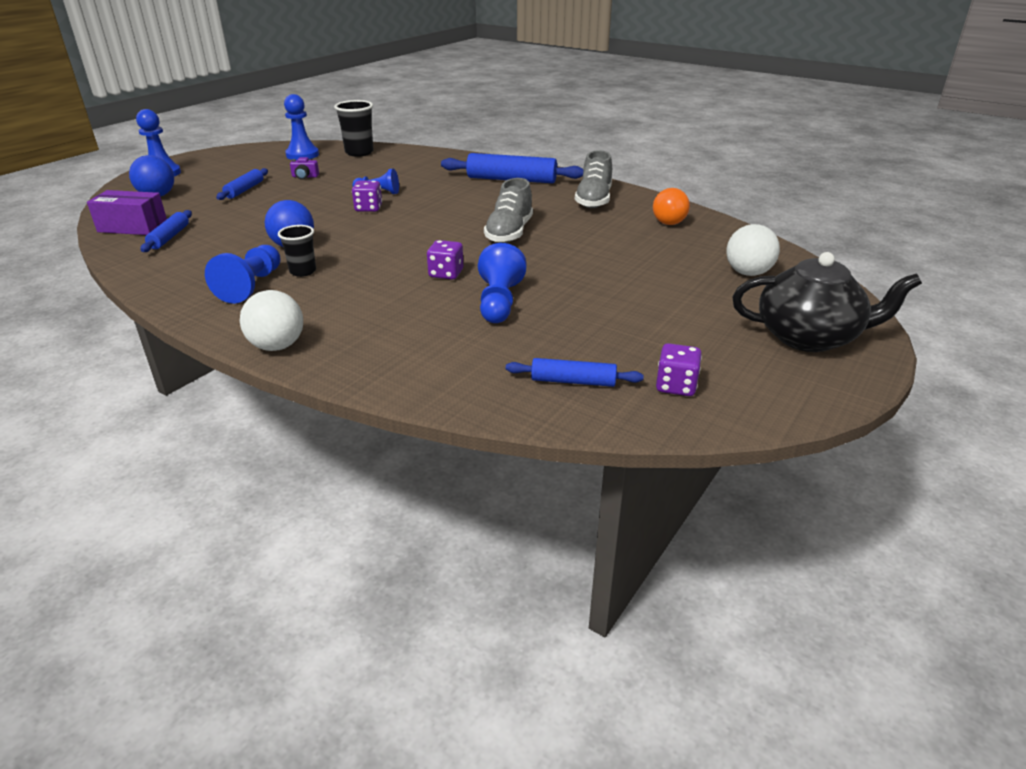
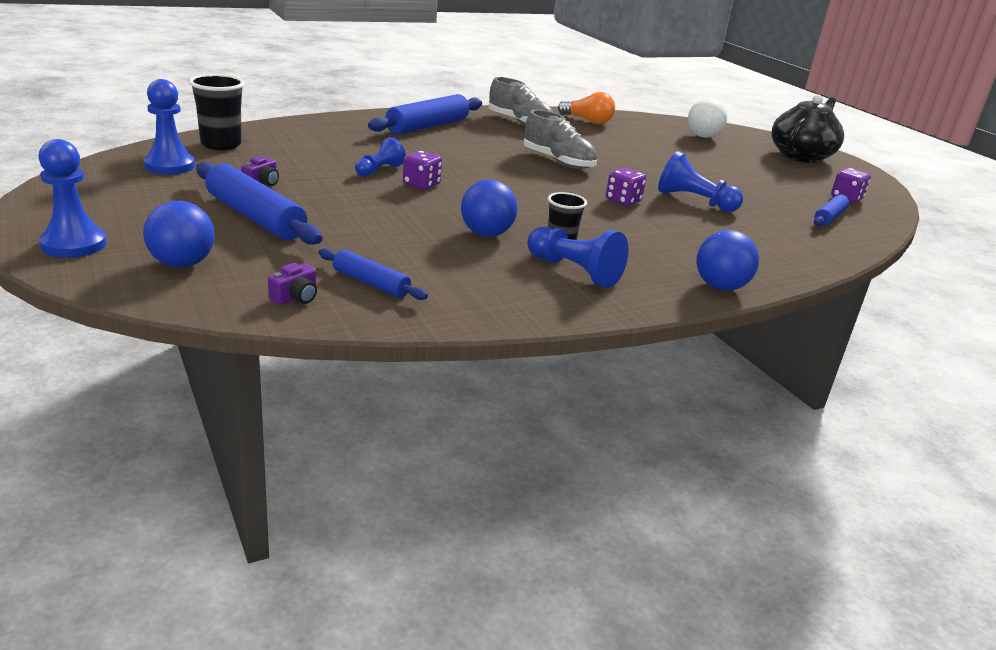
camera: 65 degrees left, 5 degrees down
purple box [87,190,167,235] -> purple camera [268,263,317,305]
blue rolling pin [216,168,268,200] -> blue rolling pin [196,162,322,245], size x1.78
white ball [240,290,303,351] -> blue ball [697,230,759,291]

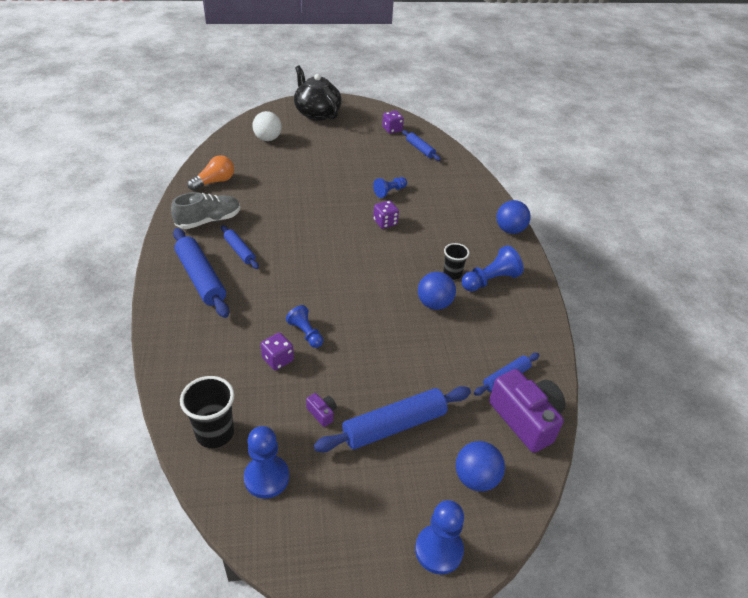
camera: 70 degrees left, 15 degrees up
purple camera [268,263,317,305] -> purple camera [489,369,565,453], size x2.38
purple dice [403,151,442,190] -> purple dice moved to [261,333,294,370]
grey shoe [523,110,597,169] -> none
blue pawn [658,151,743,212] -> blue pawn [373,177,407,198], size x0.67
none -> blue rolling pin [221,225,259,269]

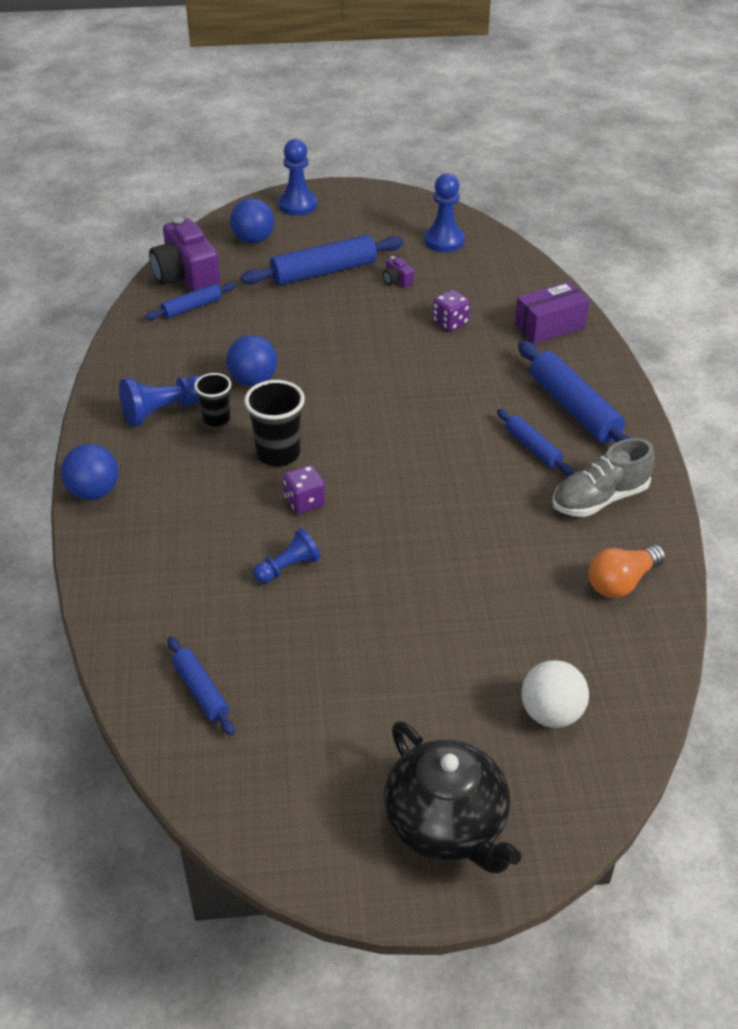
camera: 175 degrees left, 0 degrees up
black cup [180,376,234,448] -> black cup moved to [244,380,305,466]
blue pawn [286,305,323,348] -> none
purple dice [382,111,404,134] -> none
none -> purple box [515,282,590,344]

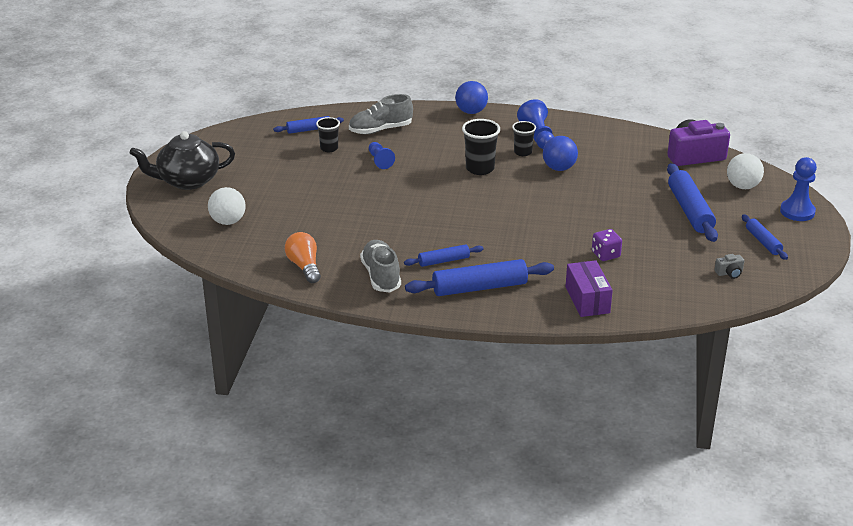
camera: 105 degrees right, 10 degrees down
blue rolling pin [145,282,236,320] -> blue rolling pin moved to [742,214,788,260]
blue ball [230,198,274,244] -> white ball [727,153,764,189]
purple dice [283,465,325,514] -> none
purple camera [383,256,414,287] -> none
blue pawn [424,173,465,252] -> grey camera [714,254,744,279]
none -> black cup [316,117,340,152]
none -> grey shoe [349,94,413,134]

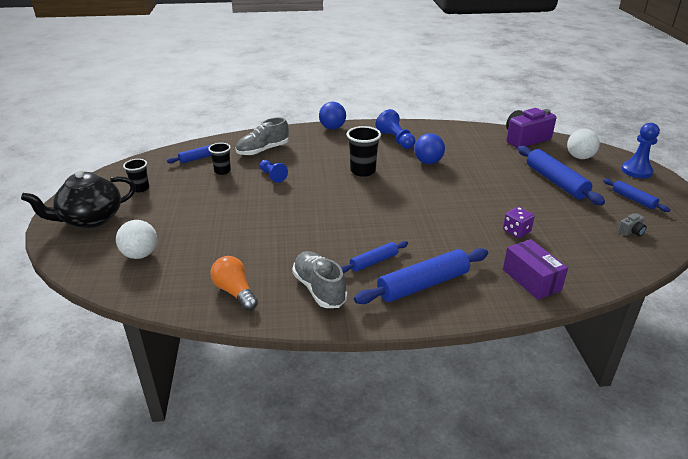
camera: 15 degrees left, 0 degrees up
black cup [512,121,536,156] -> black cup moved to [123,159,149,192]

